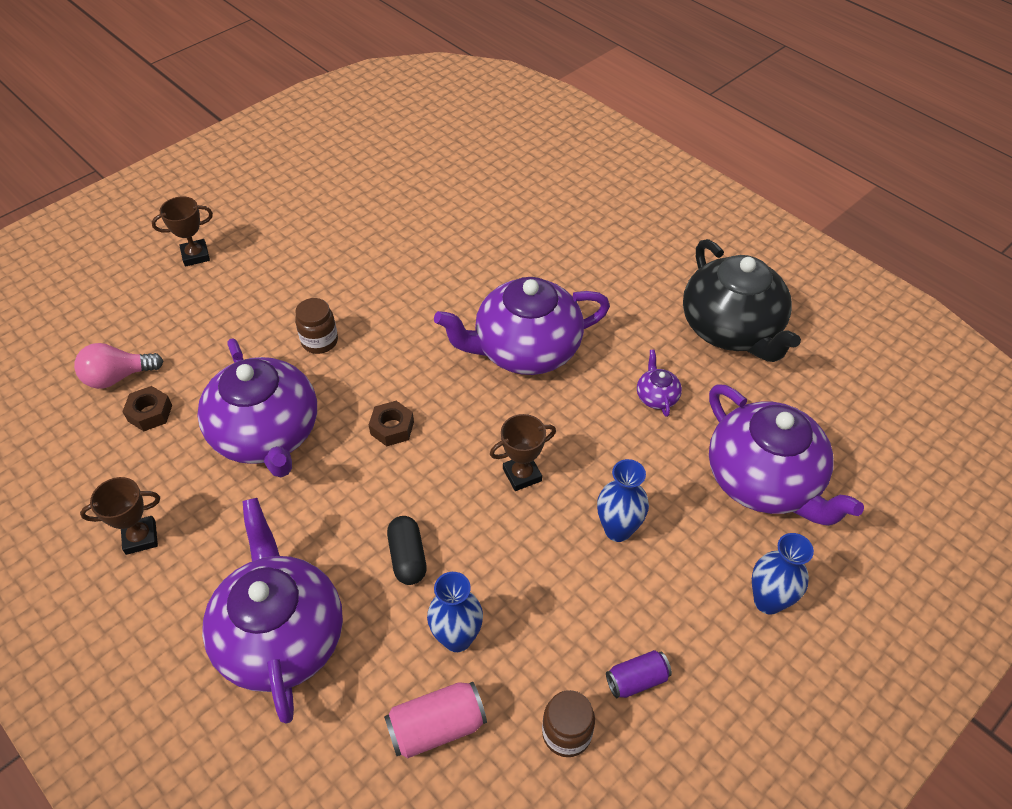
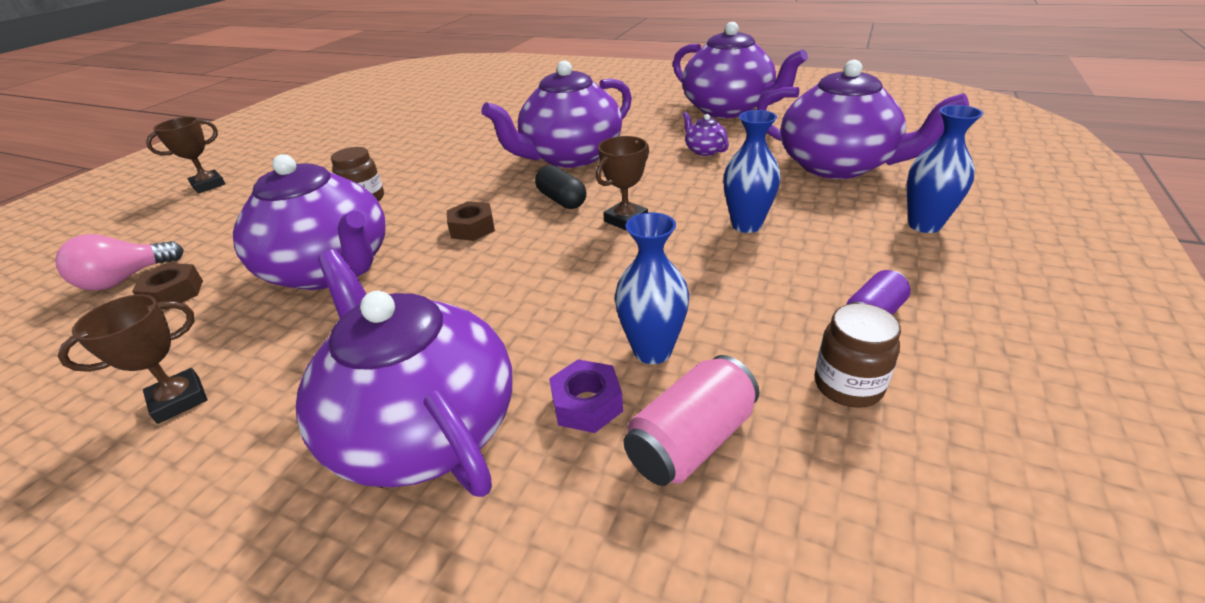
camera: 20 degrees left, 15 degrees down
black capsule [387,516,427,585] -> black capsule moved to [535,165,587,209]
black teapot [683,239,801,362] -> purple teapot [673,22,808,118]
none -> purple nut [549,359,623,433]

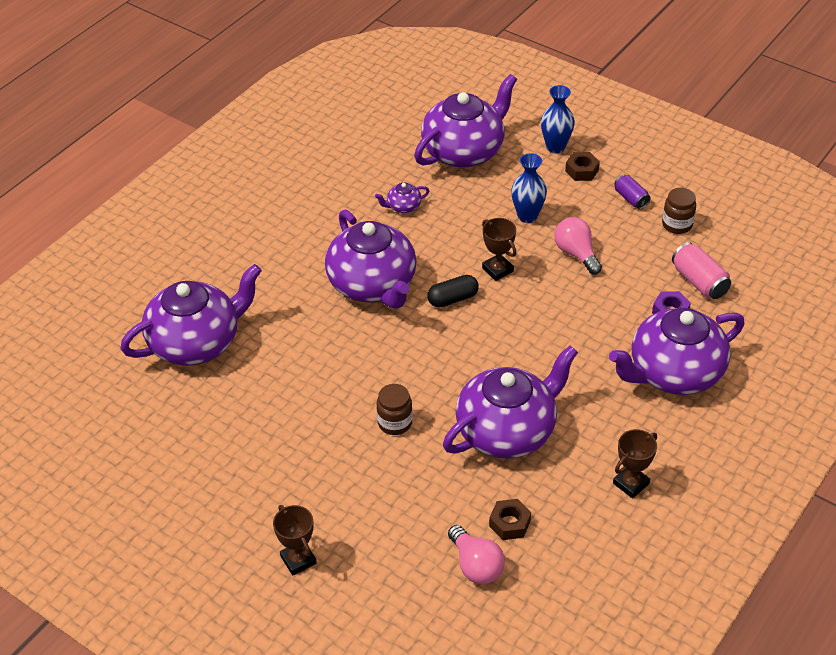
camera: 80 degrees left, 10 degrees up
brown trophy [58,294,207,424] -> brown trophy turned 75 degrees clockwise [613,429,657,499]
brown nut [447,201,495,241] -> brown nut moved to [565,152,600,181]
blue vase [615,212,689,364] -> none
purple teapot [673,22,808,118] -> purple teapot moved to [121,264,262,366]
none -> pink light bulb [554,217,602,274]

